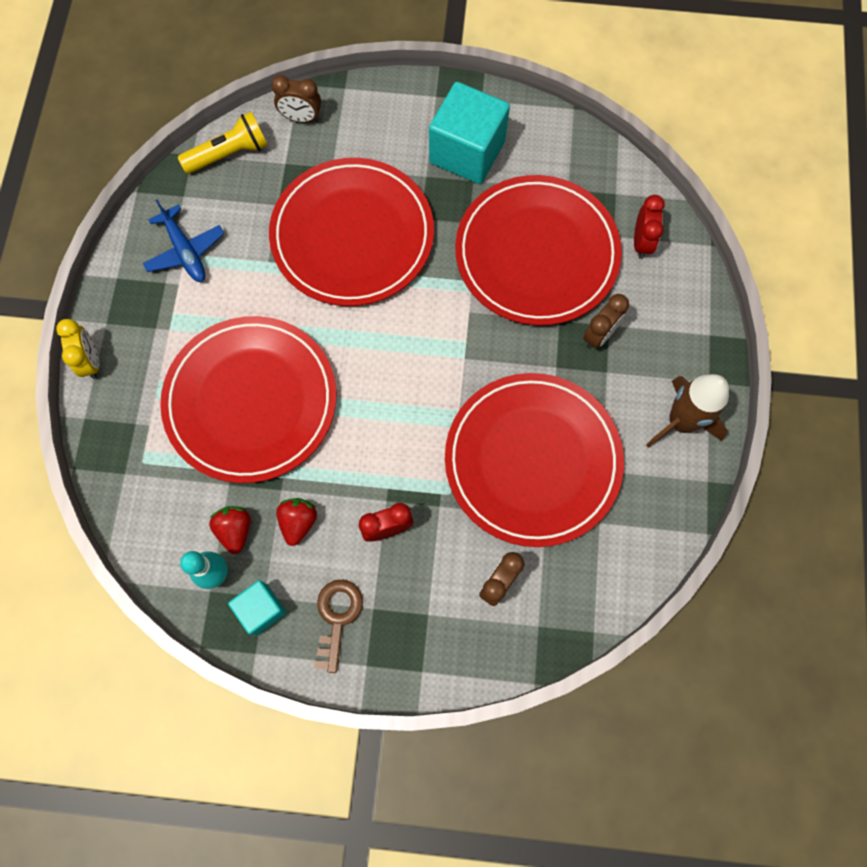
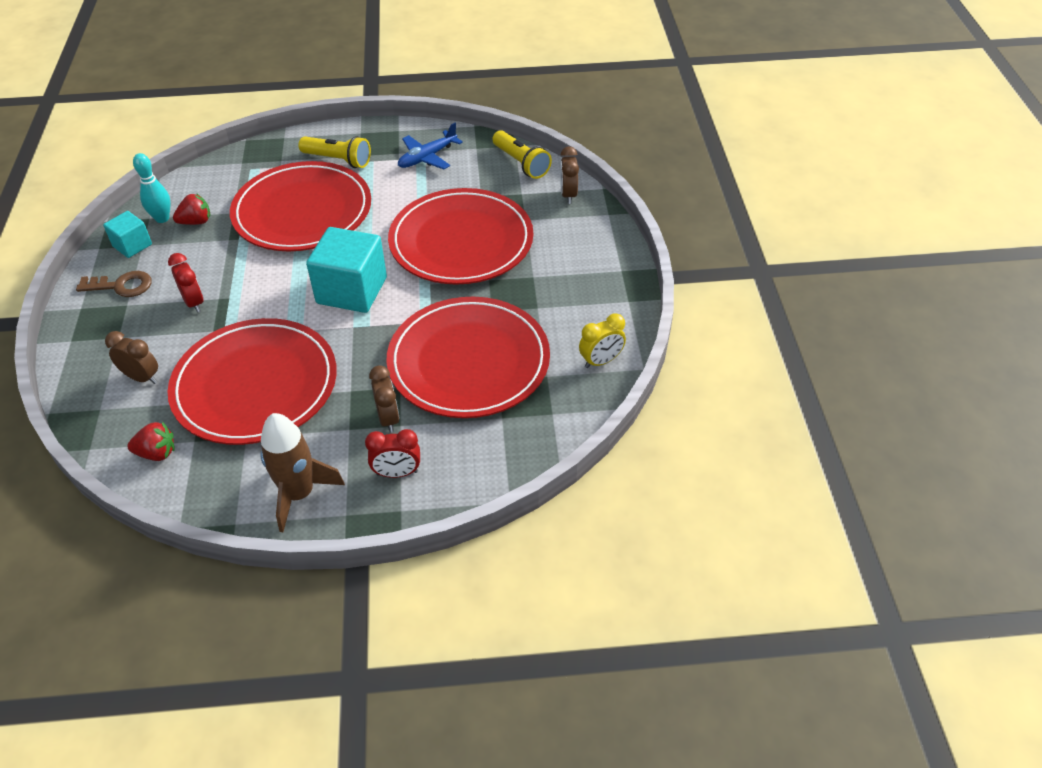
camera: 80 degrees right, 25 degrees down
yellow clock [56,319,99,379] -> yellow clock moved to [579,313,626,368]
red strawberry [276,498,317,546] -> red strawberry moved to [127,422,175,461]
turquoise cube [429,82,510,184] -> turquoise cube moved to [306,227,387,313]
brown clock [583,294,629,349] -> brown clock turned 135 degrees counterclockwise [369,365,400,433]
red clock [634,195,665,259] -> red clock moved to [365,429,420,478]
none -> yellow flashlight [298,136,371,168]

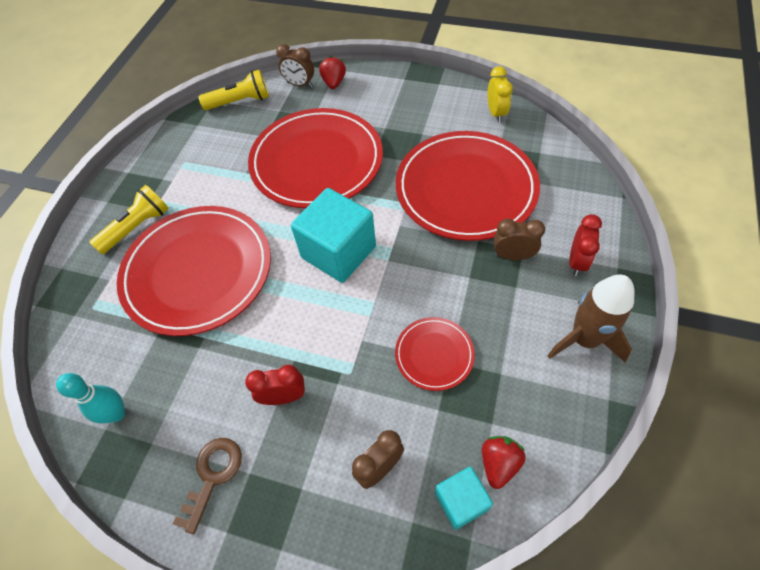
camera: 65 degrees left, 10 degrees up
turquoise cube [103,211,152,258] -> turquoise cube moved to [435,467,493,530]
red plate [168,318,337,445] -> red plate [395,317,475,391], size x0.46
red strawberry [173,193,210,225] -> red strawberry moved to [319,56,346,89]
blue plane [398,123,463,170] -> none

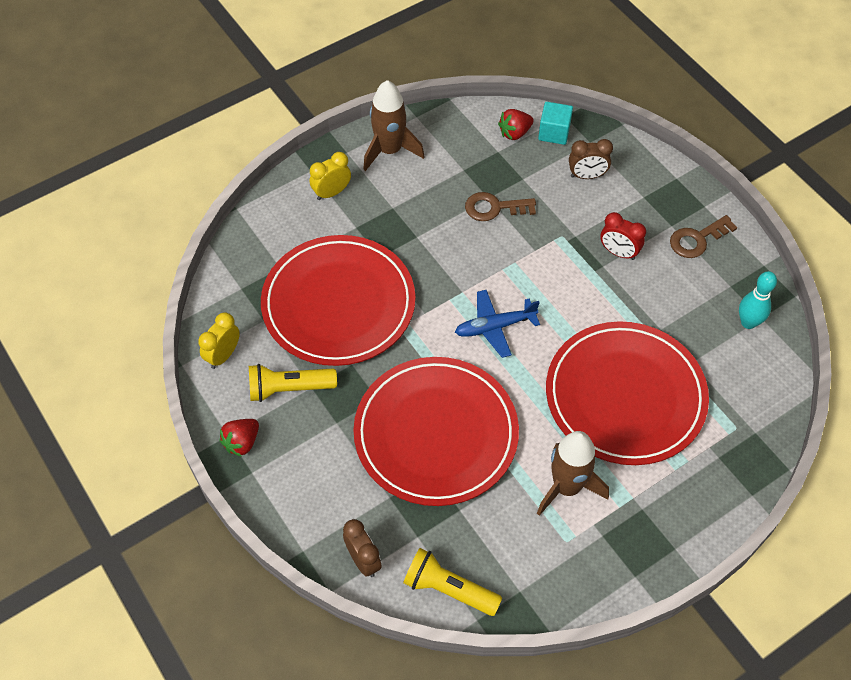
camera: 145 degrees left, 0 degrees up
yellow flashlight [89,185,169,254] -> yellow flashlight moved to [249,364,337,402]
turquoise cube [291,188,376,283] -> blue plane [455,290,540,358]
red strawberry [319,56,346,89] -> red strawberry moved to [219,419,259,457]
red plate [395,317,475,391] -> brown key [465,192,536,221]
brown clock [494,219,545,260] -> none
red clock [569,214,602,276] -> yellow clock [310,152,351,200]
none -> brown rocket [537,431,609,516]

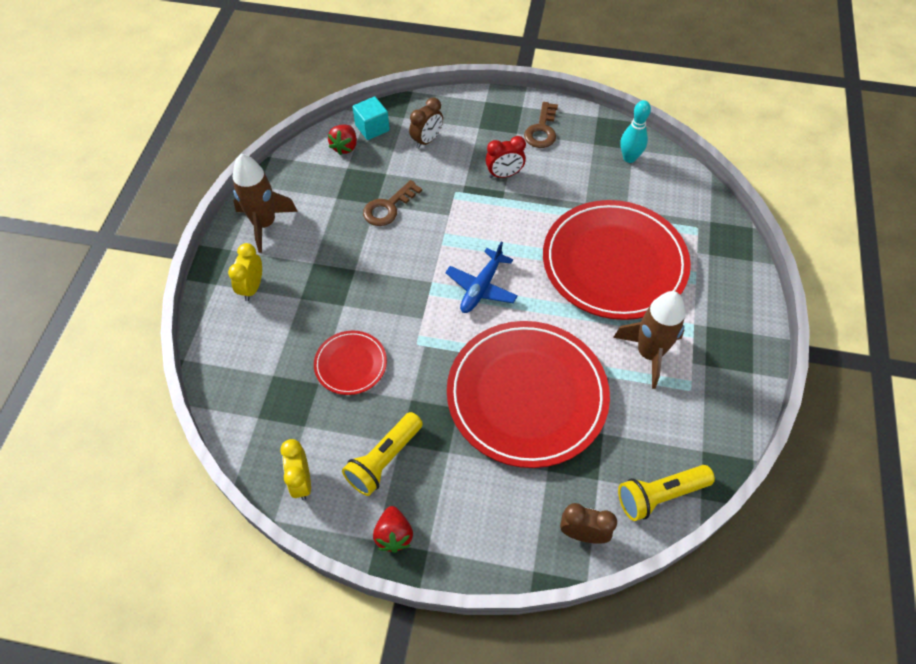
camera: 45 degrees left, 0 degrees up
red plate [261,235,415,366] -> red plate [314,331,387,395], size x0.46

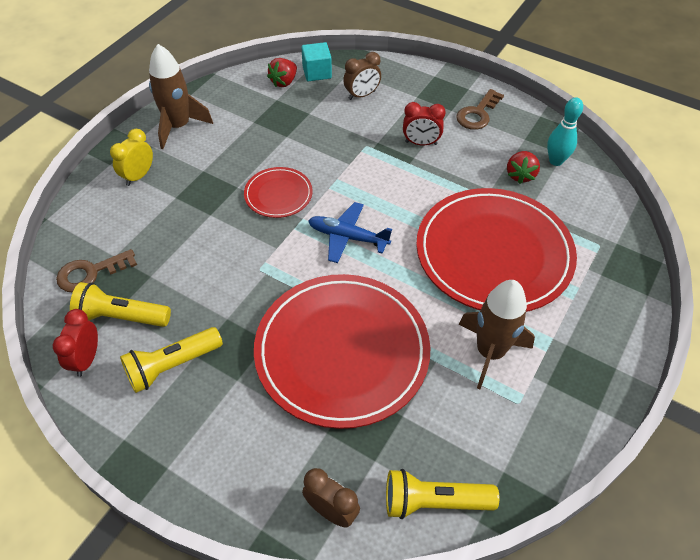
camera: 20 degrees right, 5 degrees down
yellow clock [280,439,311,500] -> red clock [53,309,98,377]
red plate [314,331,387,395] -> red plate moved to [244,167,312,218]
brown key [363,180,422,226] -> brown key moved to [56,249,137,293]
red strawberry [373,506,413,553] -> red strawberry moved to [507,151,540,184]
blue plane [445,242,518,313] -> blue plane turned 60 degrees clockwise [308,202,392,263]
none -> yellow flashlight [70,282,171,327]

